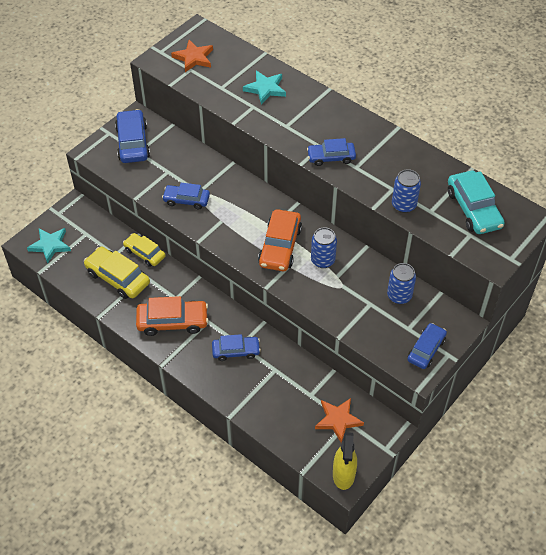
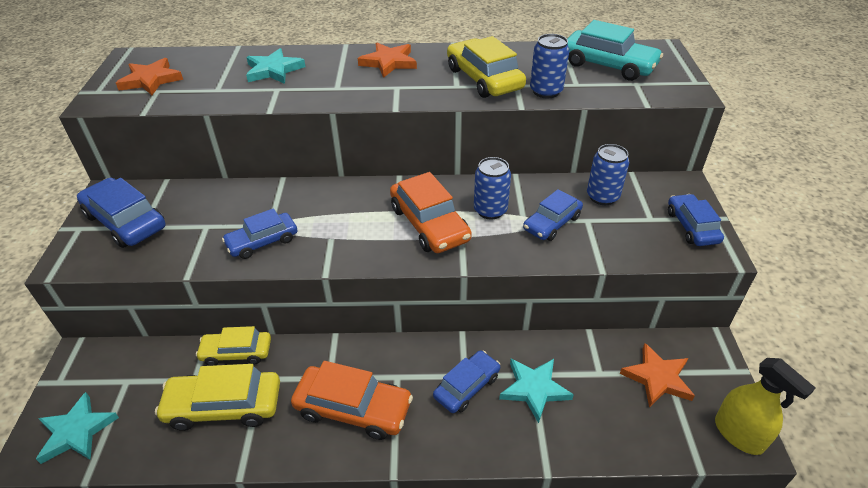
camera: 40 degrees left, 10 degrees down
orange car [136,296,208,336] -> orange car turned 60 degrees clockwise [291,361,413,440]
blue car [307,138,356,166] -> blue car moved to [523,189,583,241]
none -> orange star [358,43,417,78]
none -> yellow car [447,36,526,98]
none -> turquoise star [499,359,574,423]

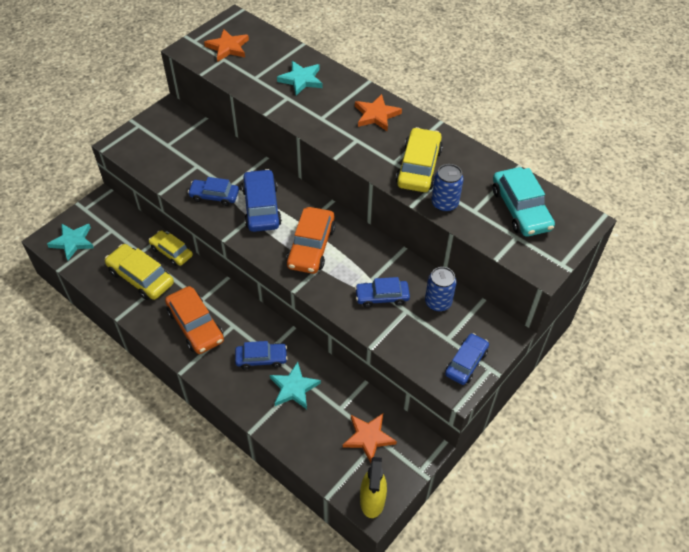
camera: 40 degrees right, 10 degrees up
blue car [77,178,165,248] -> blue car moved to [242,169,282,232]
blue can [474,157,511,220] -> none

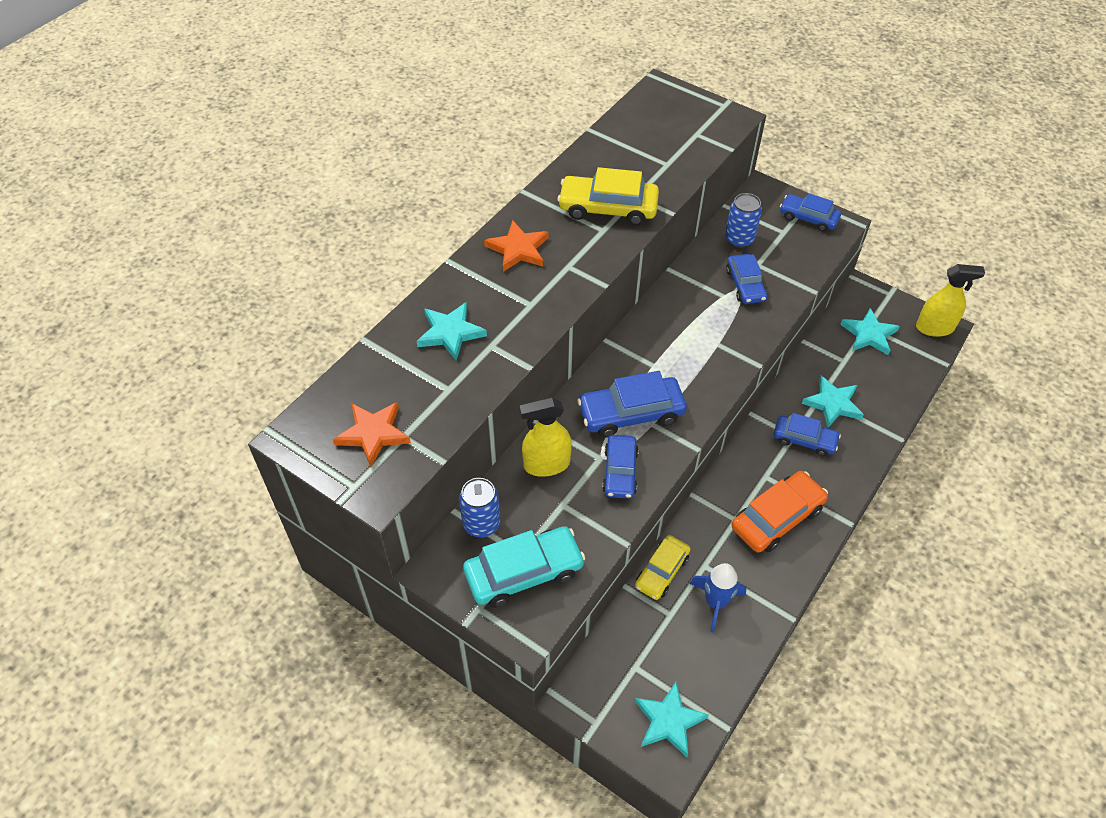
camera: 95 degrees left, 0 degrees up
yellow car [105,244,174,300] -> blue rocket [690,563,747,632]
blue car [235,341,288,370] -> blue car turned 120 degrees clockwise [774,413,841,457]
orange car [286,207,336,274] -> none
orange star [343,414,397,463] -> turquoise star [840,308,900,355]
blue can [431,164,464,212] -> blue can moved to [459,478,500,537]
turquoise car [493,167,555,237] -> turquoise car moved to [463,526,586,608]
none -> yellow spray bottle [520,398,572,477]

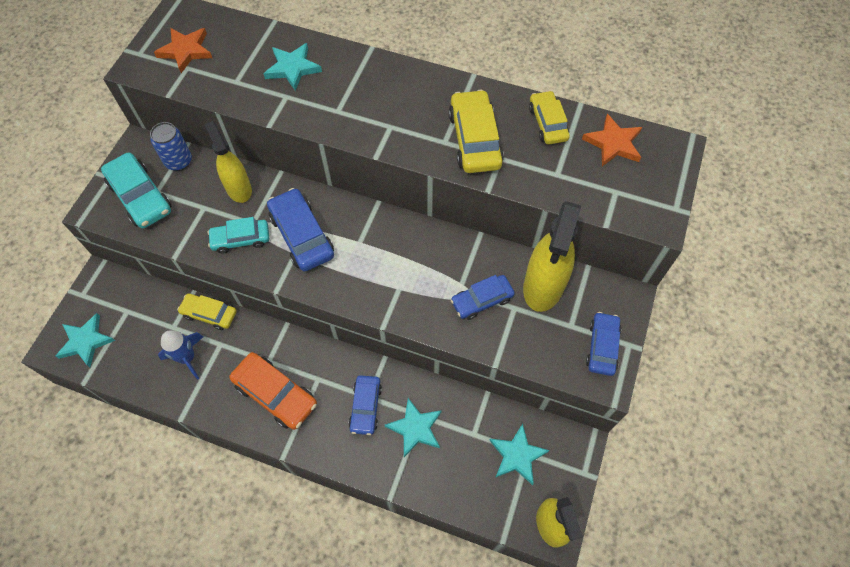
camera: 75 degrees right, 10 degrees up
orange star [484,220,548,272] -> orange star moved to [582,114,642,166]
blue car [602,435,639,499] -> turquoise car [208,217,269,254]
blue can [725,193,762,248] -> yellow spray bottle [523,201,581,312]
none -> yellow car [529,91,570,145]

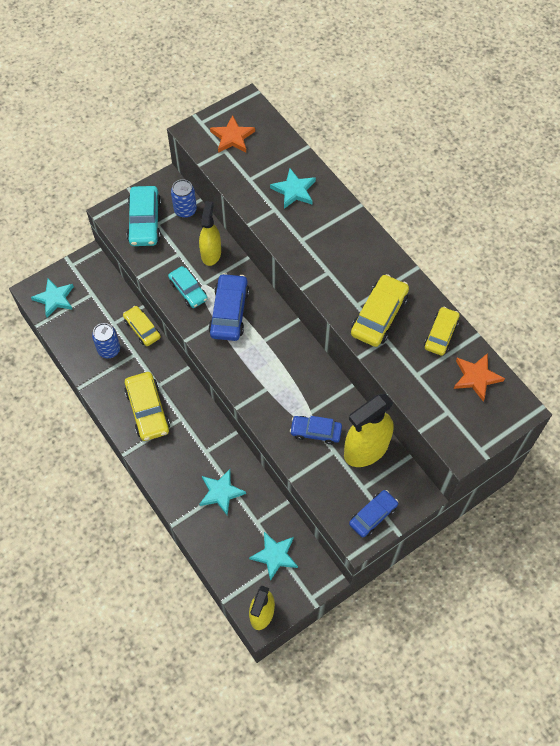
camera: 35 degrees right, 0 degrees up
blue rocket [158,330,203,380] -> blue can [92,323,120,358]
turquoise car [208,217,269,254] -> turquoise car turned 150 degrees counterclockwise [168,266,208,308]
orange car [229,352,317,430] -> yellow car [124,372,170,441]
blue car [349,375,382,435] -> none

